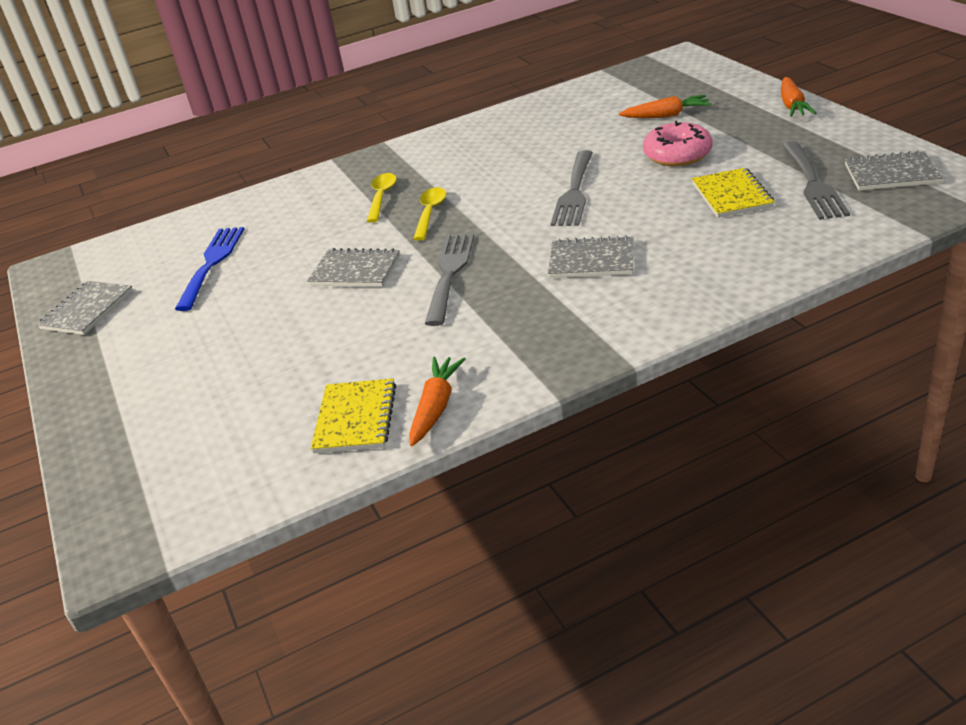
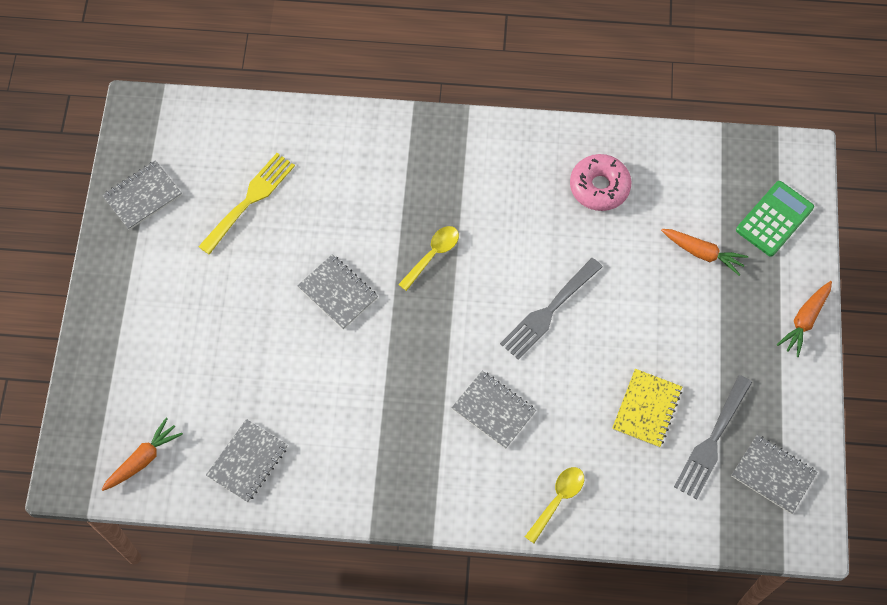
camera: 25 degrees right, 30 degrees up
blue fork [175,227,244,311] -> yellow fork [198,153,295,255]
yellow notebook [311,378,396,453] -> grey notebook [206,419,288,502]
yellow spoon [367,173,397,223] -> yellow spoon moved to [525,467,584,543]
orange carrot [409,356,465,446] -> orange carrot moved to [101,417,183,491]
grey fork [425,233,474,326] -> none
pink donut [643,121,713,166] -> pink donut moved to [570,154,631,211]
none -> green calculator [736,181,814,257]

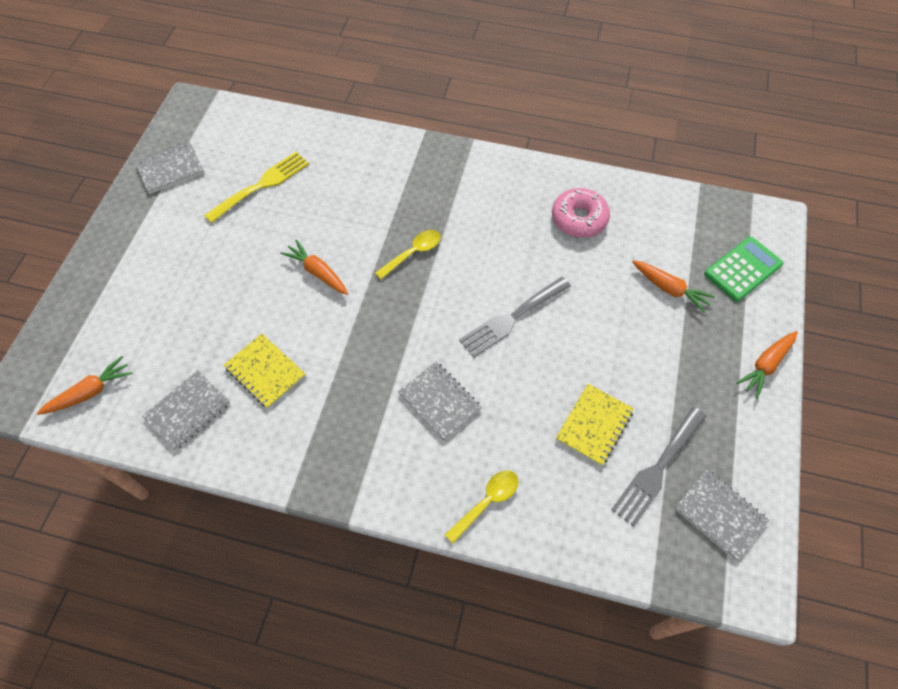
camera: 10 degrees right, 5 degrees down
grey notebook [297,254,378,330] -> orange carrot [280,239,348,295]
none -> yellow notebook [224,334,306,409]

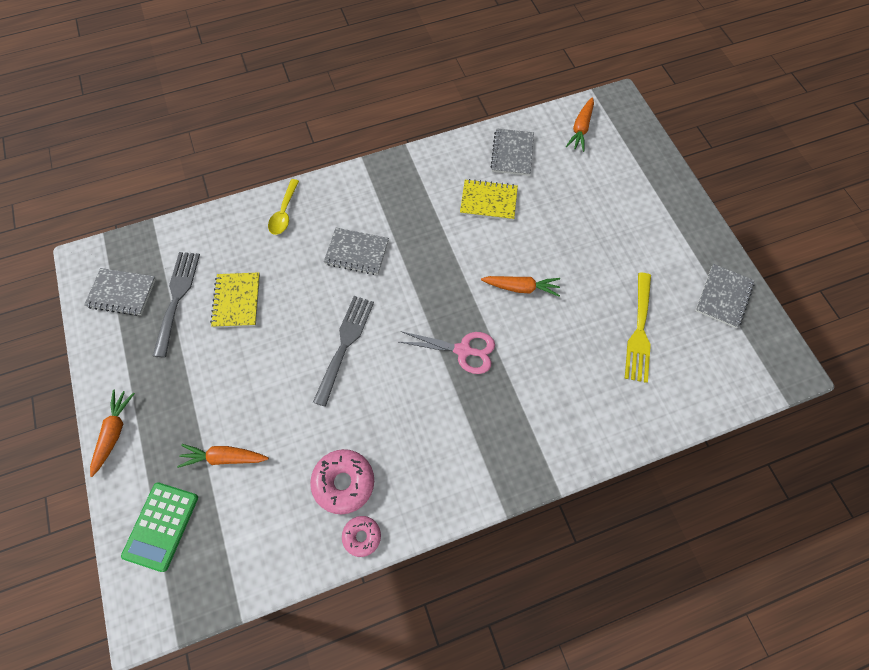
camera: 145 degrees right, 5 degrees up
yellow spoon [375,230,441,279] -> pink scissors [400,331,495,374]
none -> pink donut [342,516,381,557]

